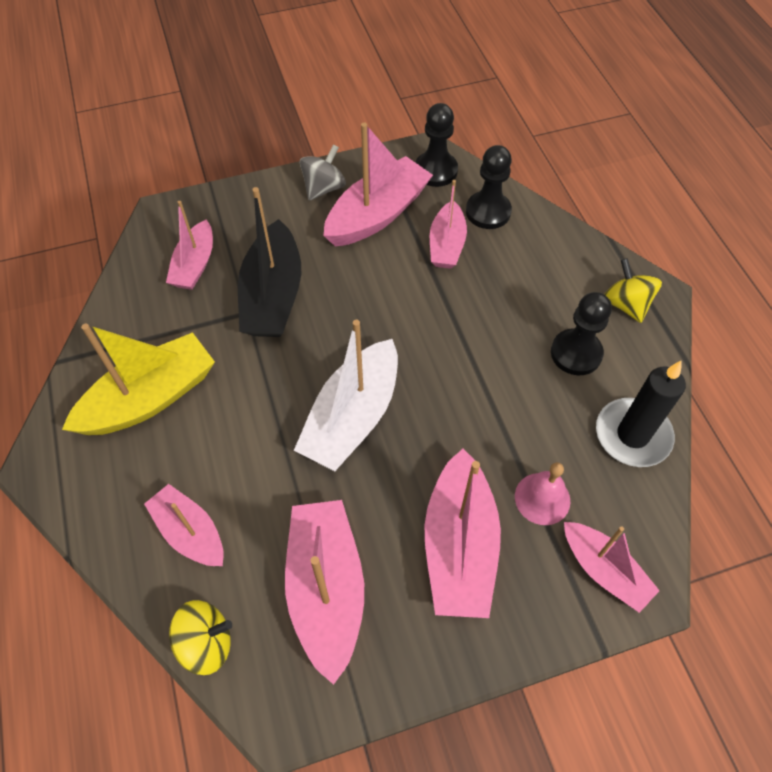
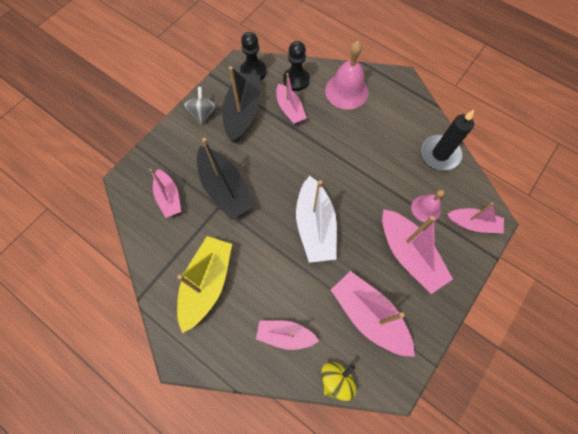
camera: 35 degrees left, 10 degrees up
pink boat [323,123,433,246] -> black boat [222,66,260,143]
black pawn [551,292,612,375] -> none
yellow spinning top [604,258,662,323] -> none
none -> pink bell [325,41,369,110]

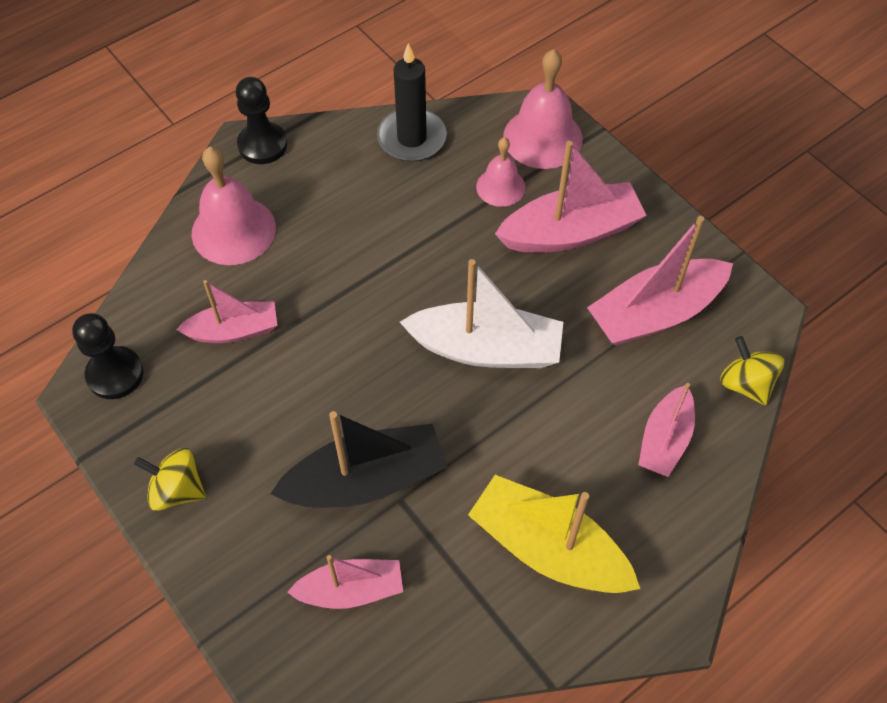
camera: 75 degrees left, 10 degrees down
grey spinning top [184,87,217,125] -> yellow spinning top [134,448,206,511]
black boat [222,66,260,143] -> none
black pawn [283,41,310,91] -> black pawn moved to [236,77,287,164]
pink boat [447,203,504,233] -> pink bell [503,49,583,169]

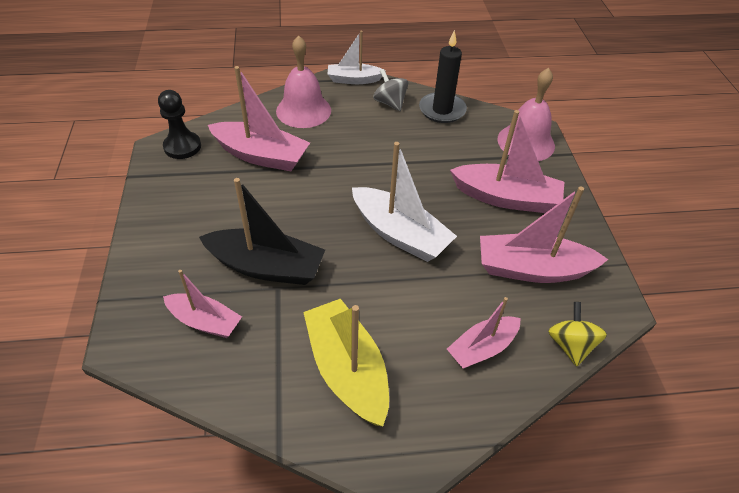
camera: 30 degrees right, 10 degrees down
yellow spinning top [134,448,206,511] -> none
pink boat [176,280,278,343] -> pink boat [208,66,310,171], size x1.60
black pawn [236,77,287,164] -> white boat [328,31,382,84]
pink bell [476,137,525,207] -> none
none -> grey spinning top [373,69,408,111]

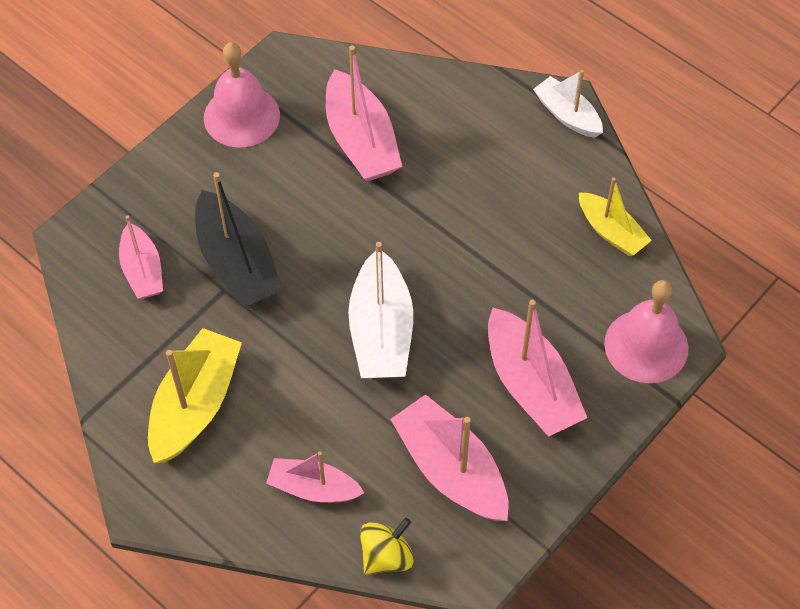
camera: 50 degrees right, 10 degrees up
black pawn [158,90,201,159] -> none
pink bell [276,35,331,128] -> pink bell moved to [204,42,280,148]
grey spinning top [373,69,408,111] -> none
black candle [419,30,467,123] -> yellow boat [579,177,652,256]

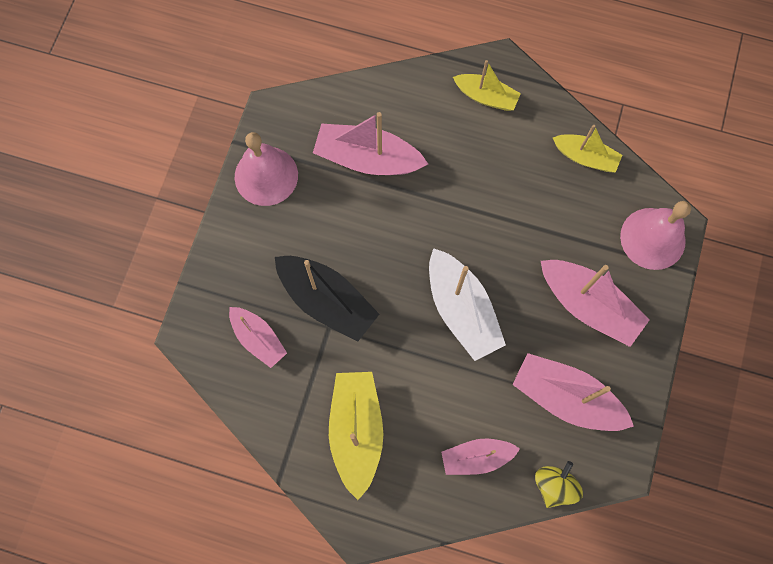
camera: 25 degrees left, 15 degrees up
pink boat [326,45,402,182] -> pink boat turned 150 degrees clockwise [313,112,428,175]
white boat [533,70,603,138] -> none
none -> yellow boat [453,60,521,111]

